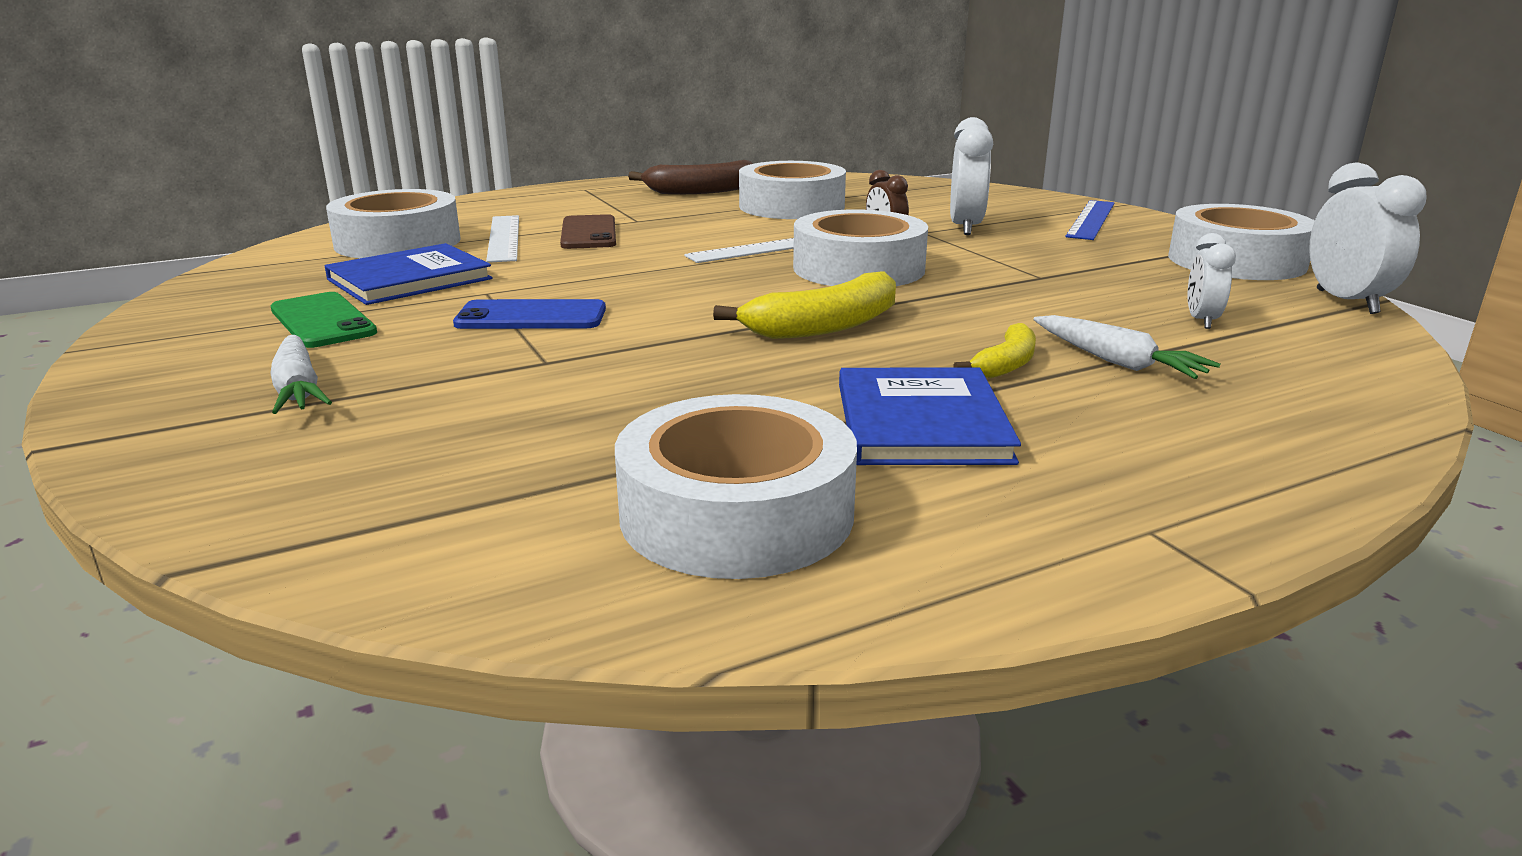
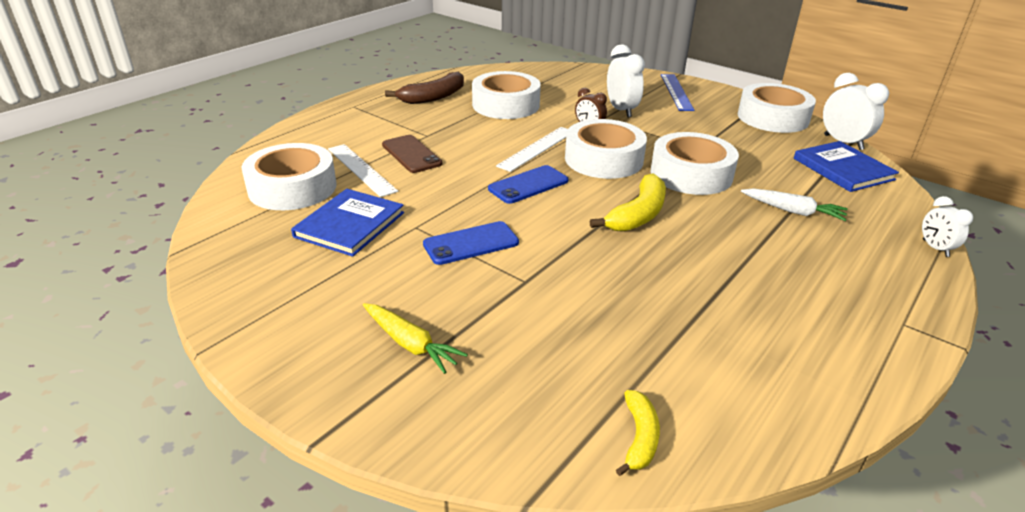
camera: 25 degrees left, 10 degrees up
white carrot [270,335,332,414] -> yellow carrot [363,303,468,374]
green phone [271,292,377,348] -> none
white tape [615,394,857,579] -> white tape moved to [650,132,739,195]
blue book [839,368,1021,465] -> blue book moved to [794,141,899,192]
yellow banana [953,323,1036,378] -> yellow banana moved to [616,390,660,476]
white clock [1187,233,1236,329] -> white clock moved to [922,196,973,257]
none -> blue phone [488,165,568,204]

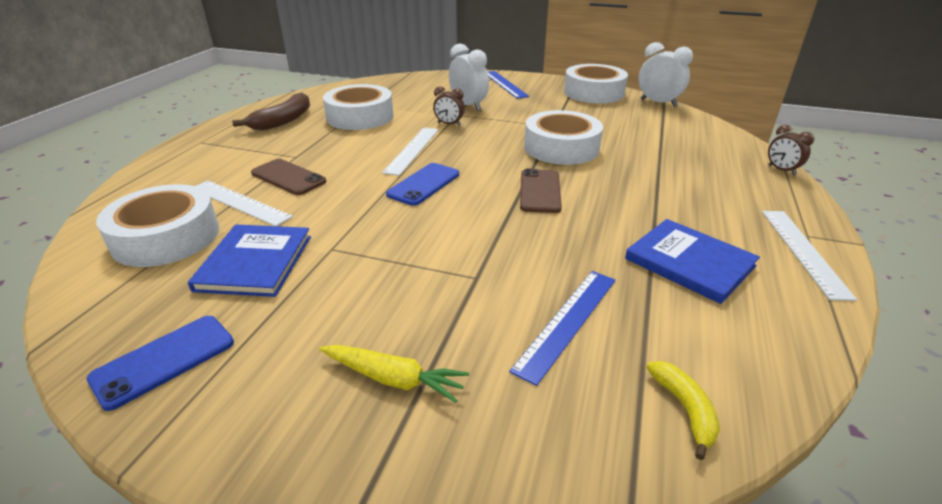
camera: 20 degrees left, 0 degrees up
blue phone [423,221,519,265] -> blue phone moved to [86,316,234,411]
white tape [565,119,647,179] -> none
yellow banana [589,173,666,232] -> brown phone [520,169,562,213]
white carrot [741,188,848,221] -> none
blue book [794,141,899,192] -> blue book moved to [625,219,760,304]
white clock [922,196,973,257] -> brown clock [768,125,814,175]
none -> blue ruler [509,271,616,386]
none -> white ruler [762,211,857,301]

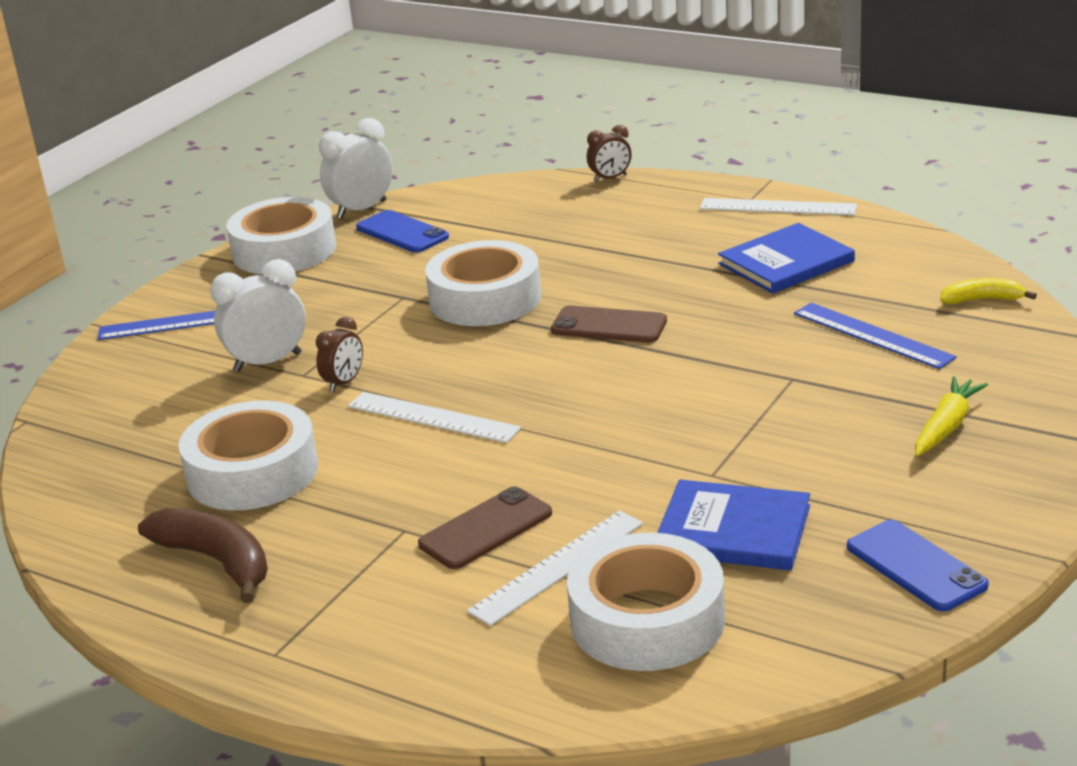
camera: 75 degrees left, 5 degrees down
blue phone [386,163,459,206] -> blue phone moved to [356,210,449,253]

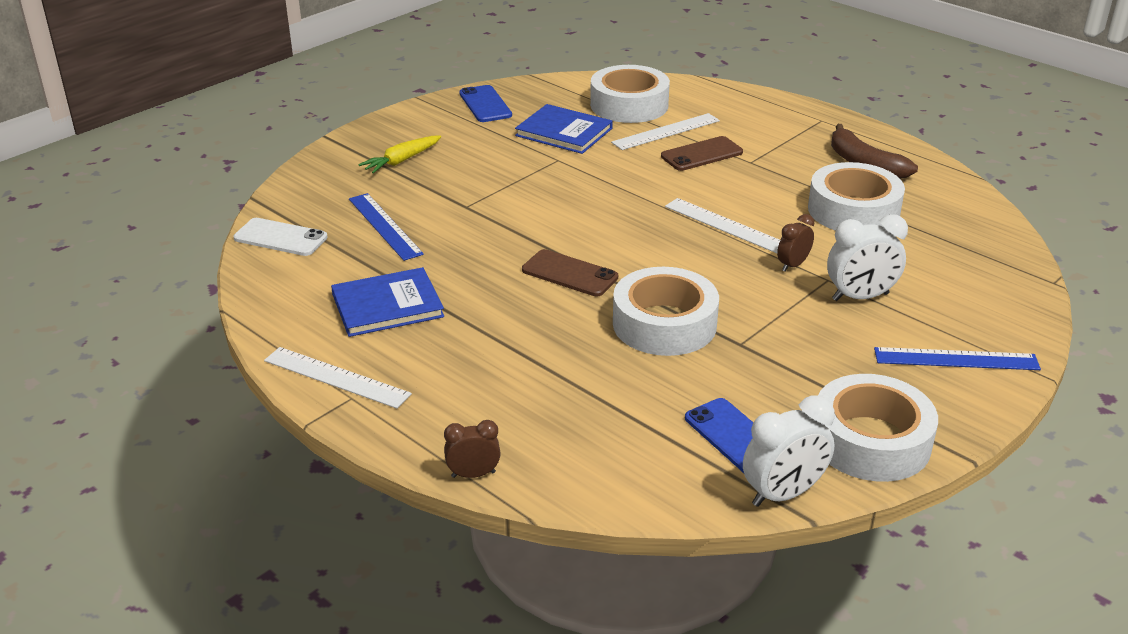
camera: 170 degrees left, 5 degrees up
yellow banana [940,278,1037,304] -> white phone [233,218,328,256]

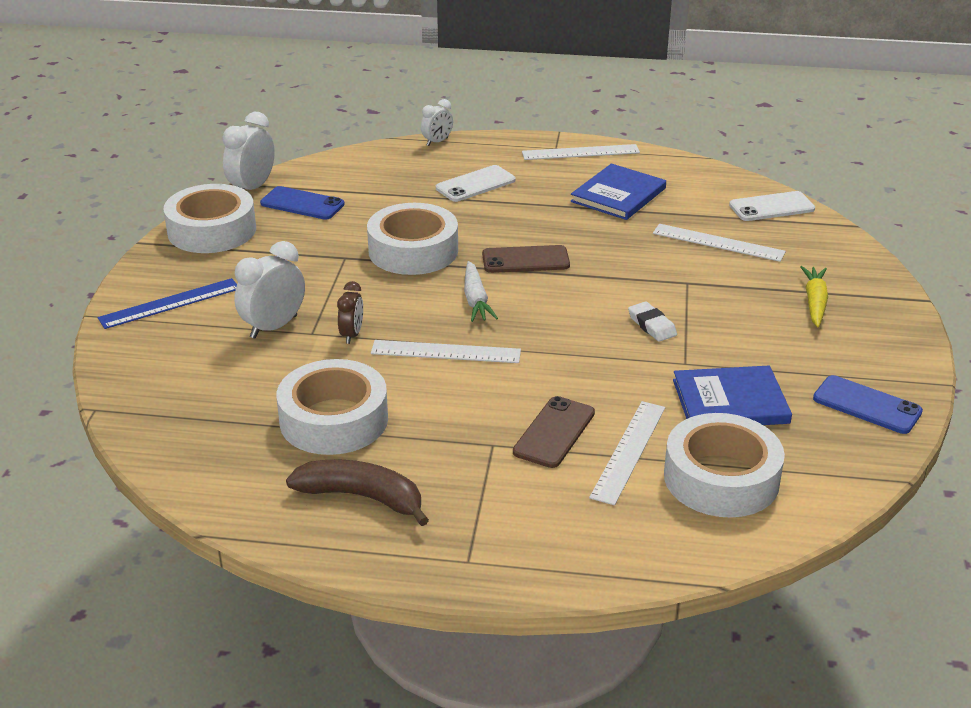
camera: 145 degrees right, 0 degrees up
blue ruler [349,193,424,261] -> white ruler [653,224,786,262]
brown clock [444,420,501,478] -> white clock [421,99,453,146]
none -> white phone [436,165,516,202]
none -> white carrot [464,261,498,322]
none -> white eraser [628,301,677,342]

